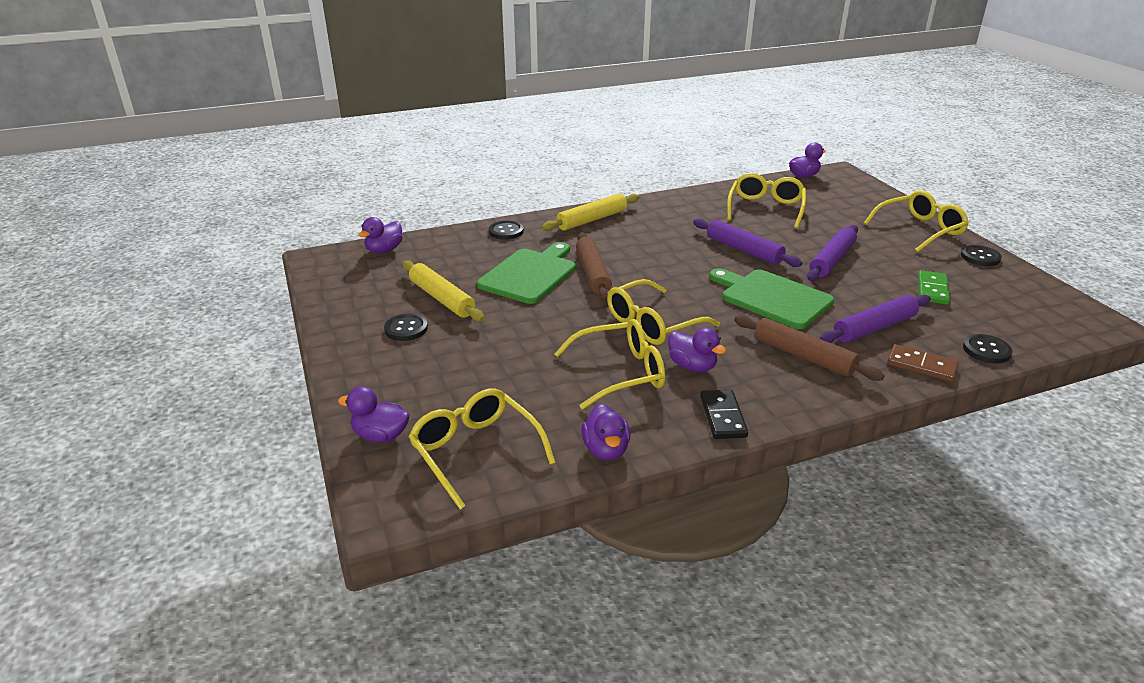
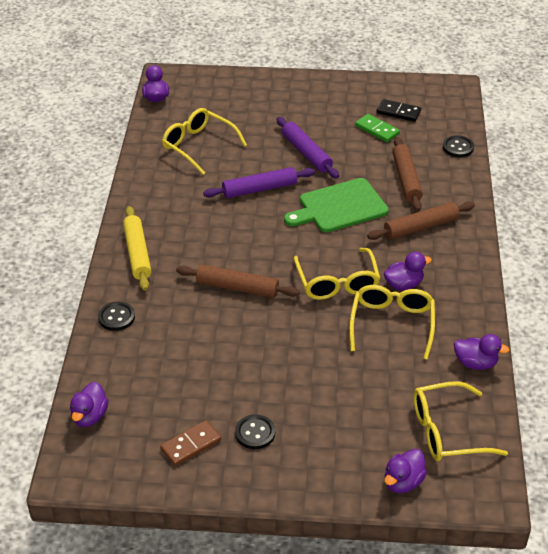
camera: 65 degrees left, 10 degrees up
purple duck [359,217,403,253] -> purple duck turned 45 degrees clockwise [70,382,109,427]
yellow rolling pin [402,260,485,322] -> none
green cutting board [477,242,576,304] -> none
black domino [700,390,748,439] -> black domino moved to [376,99,421,122]
purple rolling pin [819,295,931,343] -> brown rolling pin [393,137,423,211]
yellow glasses [864,190,969,252] -> none
brown domino [887,344,959,382] -> brown domino moved to [160,420,221,466]
black button [961,245,1002,266] -> none

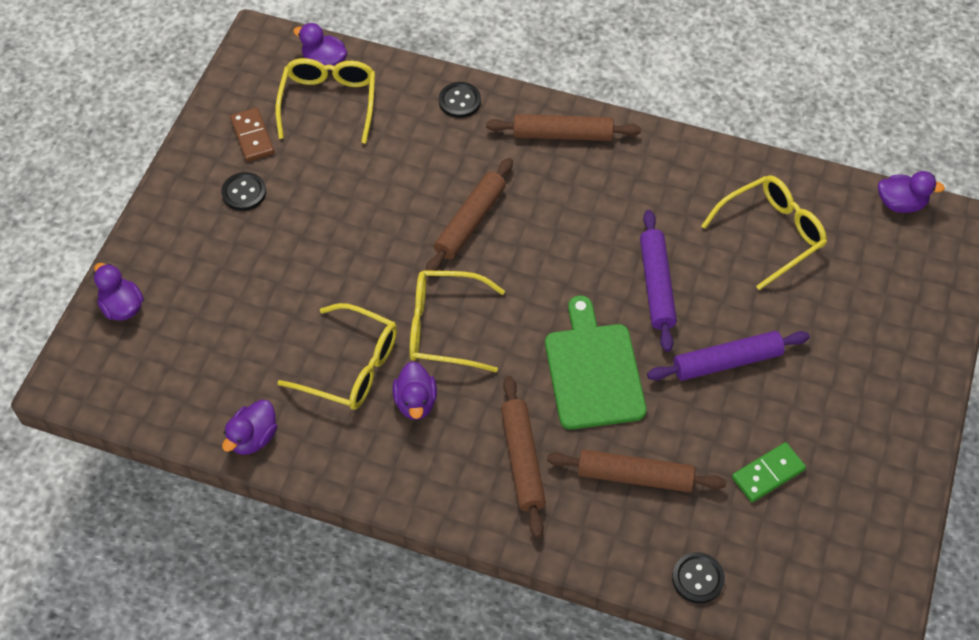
camera: 105 degrees right, 15 degrees up
yellow rolling pin [123,206,151,291] -> brown rolling pin [486,114,641,141]
black domino [376,99,421,122] -> none
yellow glasses [414,381,508,461] -> yellow glasses moved to [275,58,375,144]

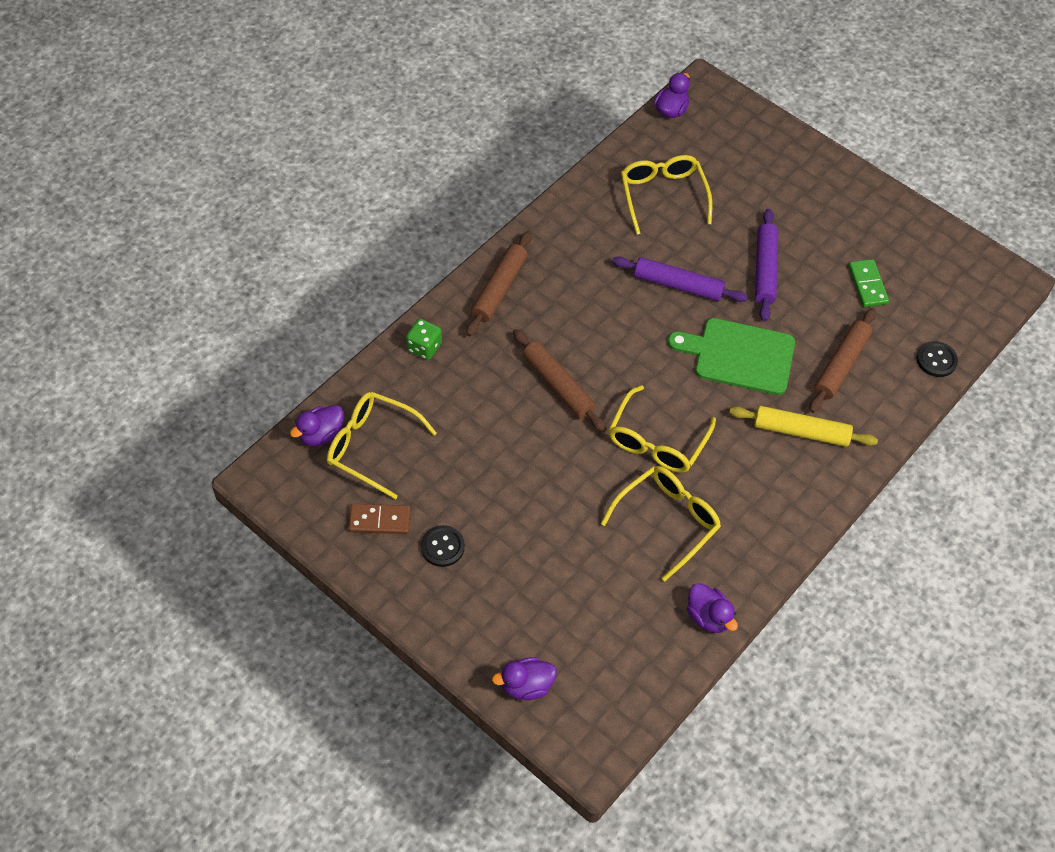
camera: 70 degrees left, 0 degrees up
purple duck [393,361,437,420] -> none
black button [439,82,481,118] -> green dice [406,319,442,360]
brown rolling pin [501,376,546,538] -> yellow rolling pin [729,406,878,447]

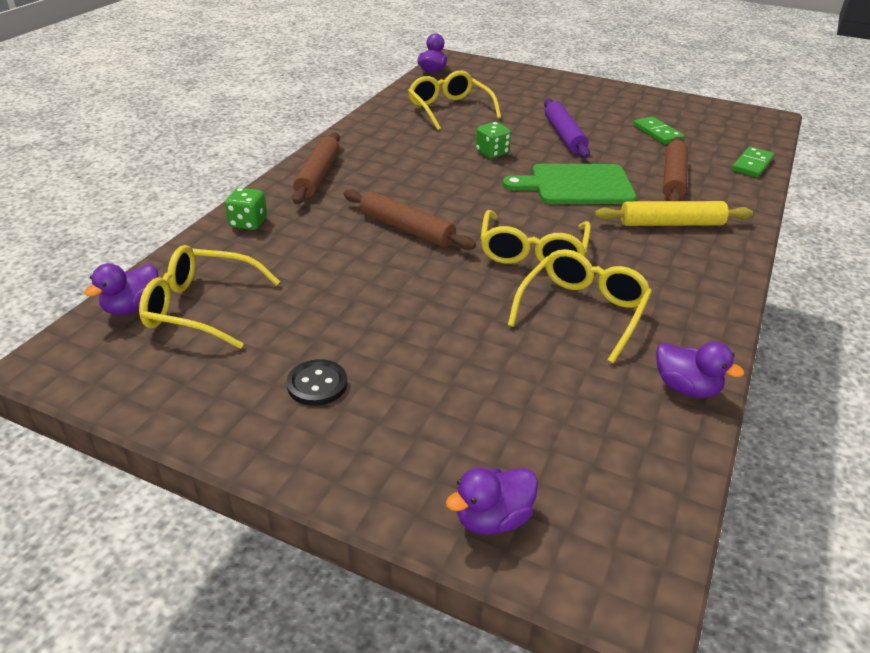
camera: 15 degrees left, 20 degrees down
brown domino [348,504,410,534] -> none
purple rolling pin [612,256,748,302] -> green dice [476,122,511,158]
black button [917,341,958,377] -> green domino [732,147,774,177]

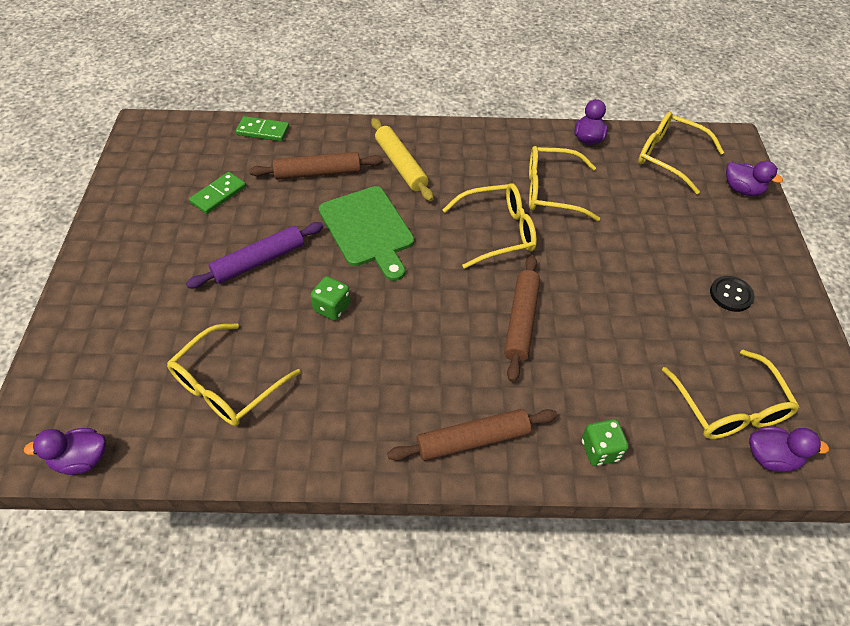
camera: 115 degrees left, 15 degrees up
none -> yellow glasses [638,112,724,194]

